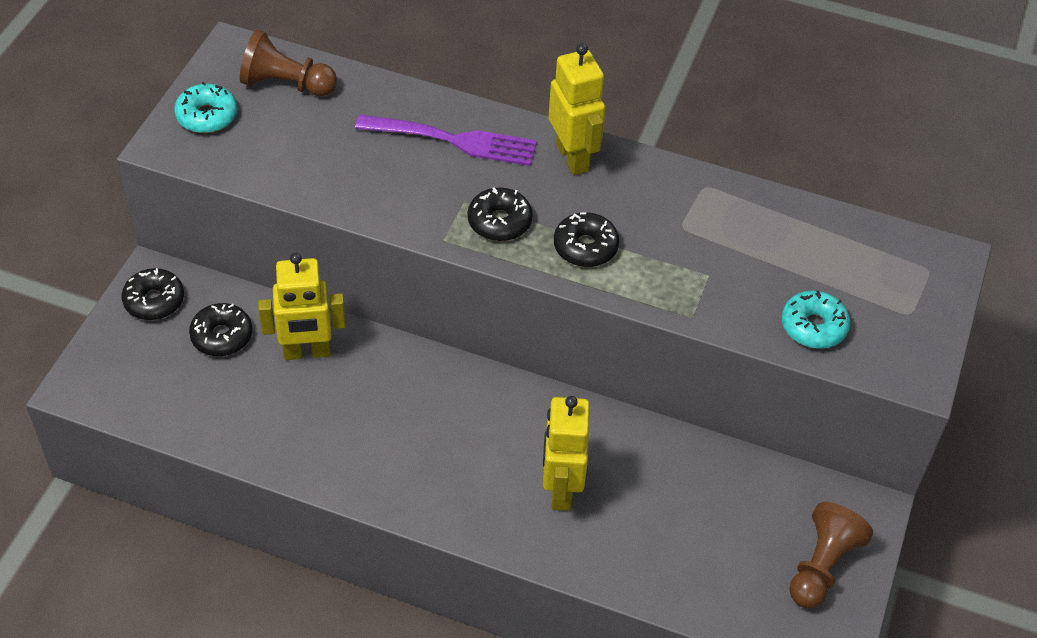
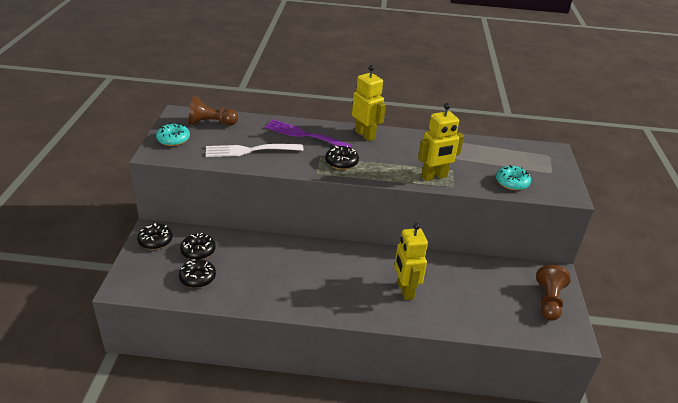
camera: 15 degrees left, 15 degrees down
yellow robot [258,253,346,360] -> yellow robot moved to [418,103,464,181]
purple fork [355,115,537,166] -> purple fork turned 150 degrees counterclockwise [265,119,352,148]
black donut [554,212,619,267] -> black donut moved to [179,259,216,288]
none -> white fork [206,144,304,157]

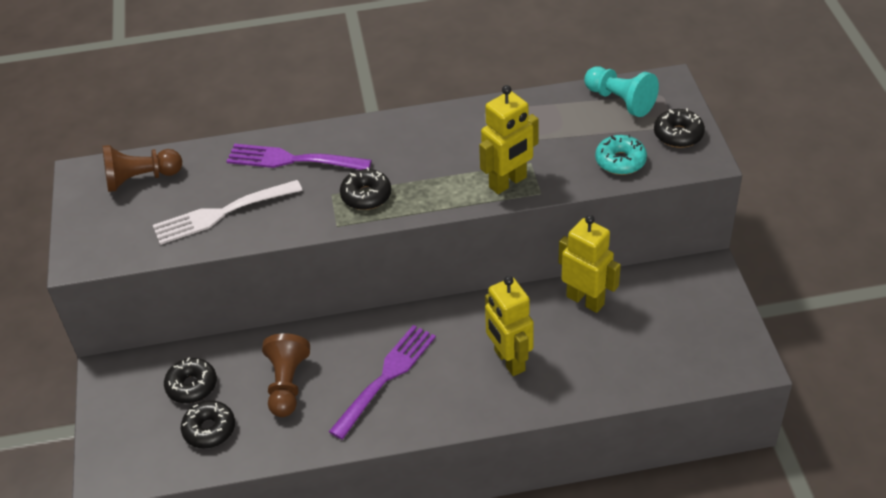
camera: 10 degrees left, 10 degrees up
black donut [137,223,173,250] -> black donut moved to [654,108,705,148]
turquoise donut [156,123,190,146] -> none
yellow robot [352,65,386,141] -> yellow robot moved to [558,215,621,313]
brown pawn [536,265,571,321] -> brown pawn moved to [262,333,310,417]
none -> purple fork [329,325,436,440]
none -> turquoise pawn [584,66,659,117]

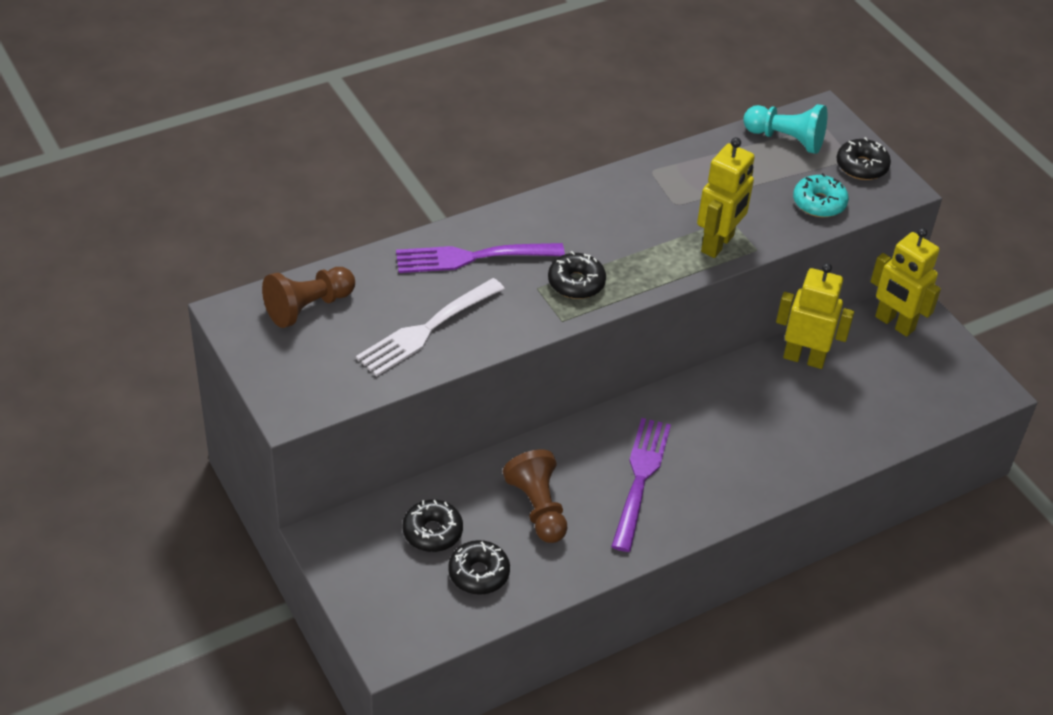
camera: 25 degrees left, 0 degrees up
yellow robot [485,276,534,376] -> yellow robot moved to [870,228,941,337]

